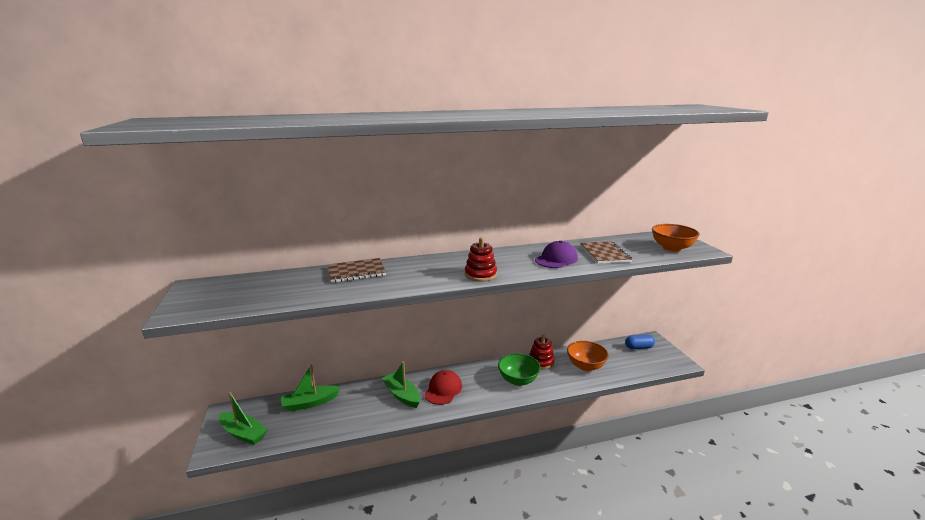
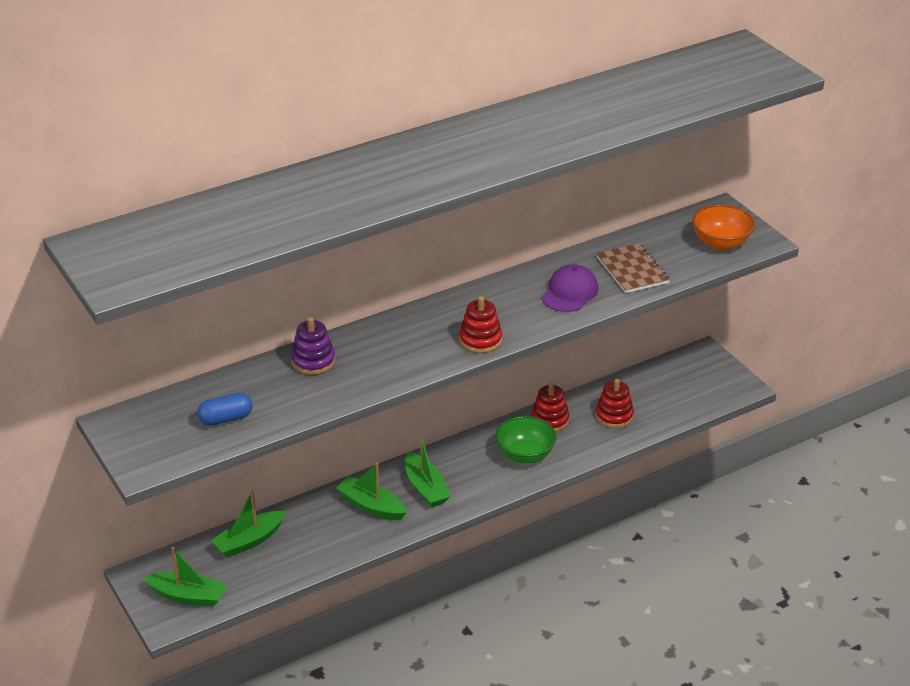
camera: 15 degrees left, 15 degrees up
brown notebook [328,258,386,283] -> purple stacking toy [291,317,335,375]
red cap [424,370,462,405] -> green boat [405,436,451,507]
orange bowl [567,341,609,371] -> red stacking toy [595,379,634,428]
blue capsule [625,334,655,349] -> blue capsule moved to [197,393,253,426]

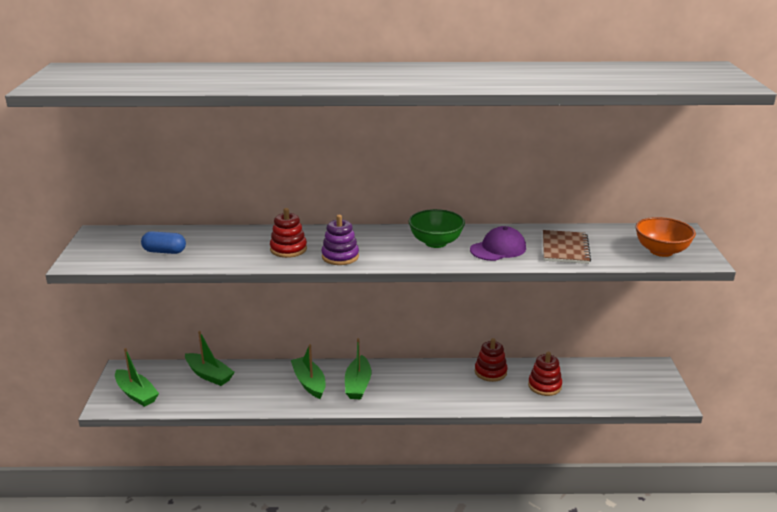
camera: 30 degrees right, 10 degrees down
green boat [211,490,286,557] -> green boat turned 135 degrees counterclockwise [185,331,235,386]
purple stacking toy [291,317,335,375] -> purple stacking toy moved to [322,215,359,265]
red stacking toy [459,296,502,353] -> red stacking toy moved to [270,208,307,258]
green bowl [495,416,557,464] -> green bowl moved to [408,209,465,248]

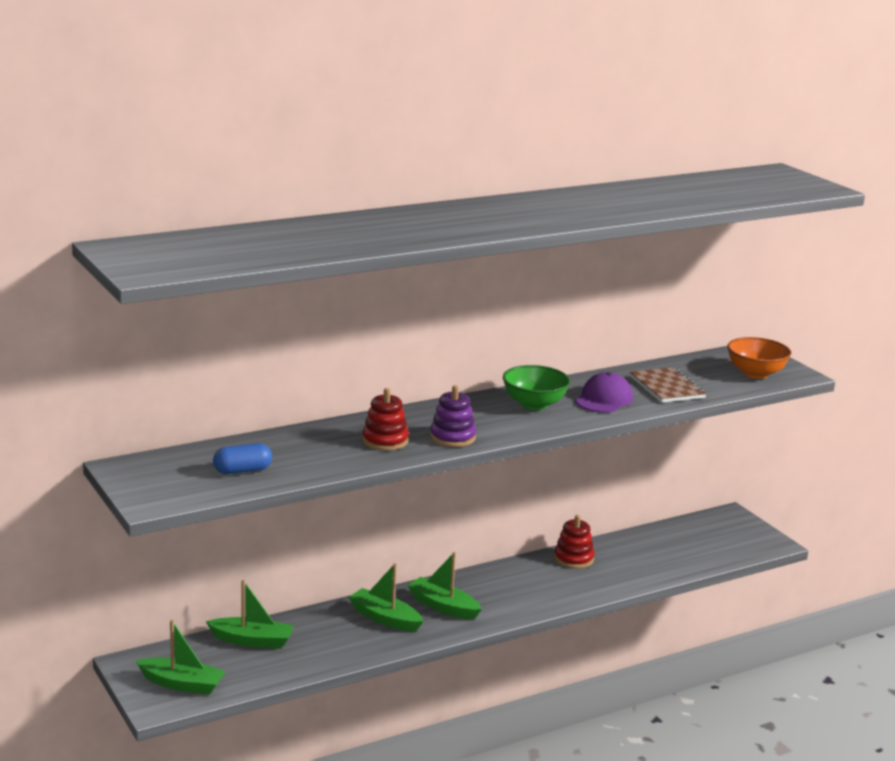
camera: 30 degrees left, 5 degrees down
green boat [345,338,371,399] -> green boat turned 150 degrees clockwise [407,552,482,620]
red stacking toy [528,352,562,396] -> none

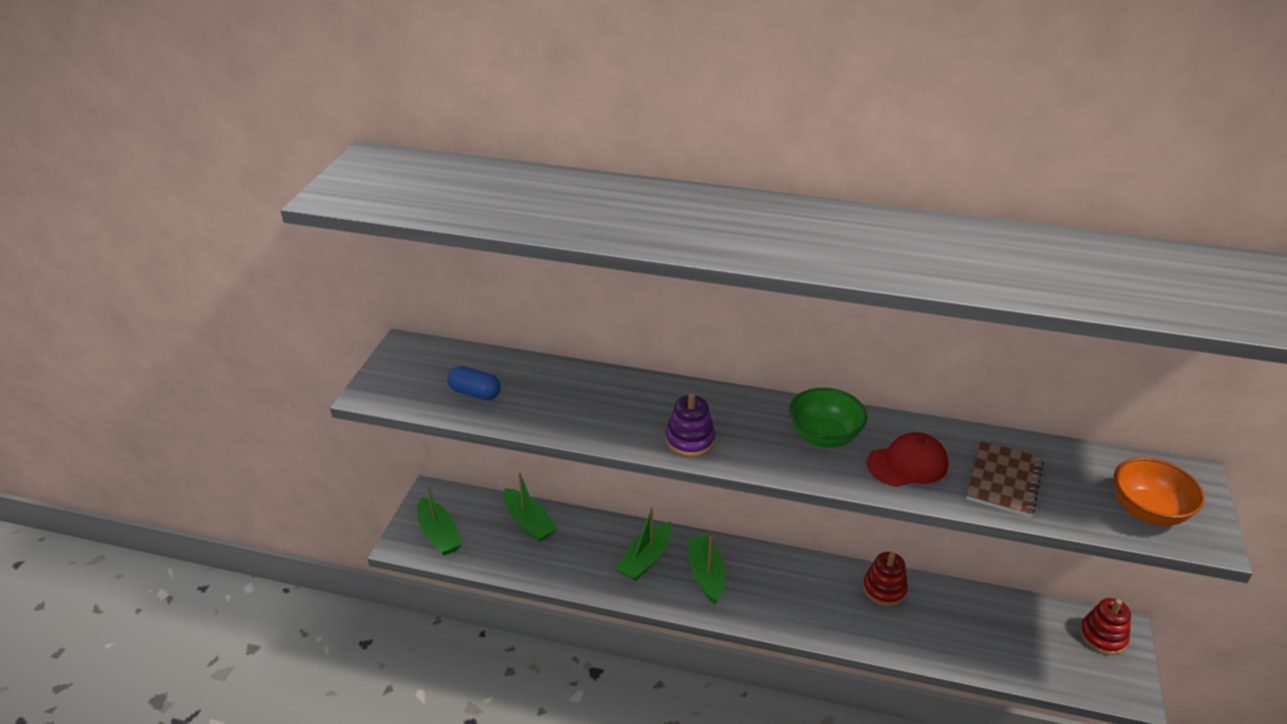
camera: 45 degrees right, 15 degrees up
green boat [348,563,423,632] -> green boat turned 135 degrees counterclockwise [616,508,672,581]
red stacking toy [362,388,409,451] -> red stacking toy moved to [1079,598,1131,655]
purple cap [575,372,633,413] -> red cap [867,432,948,487]

